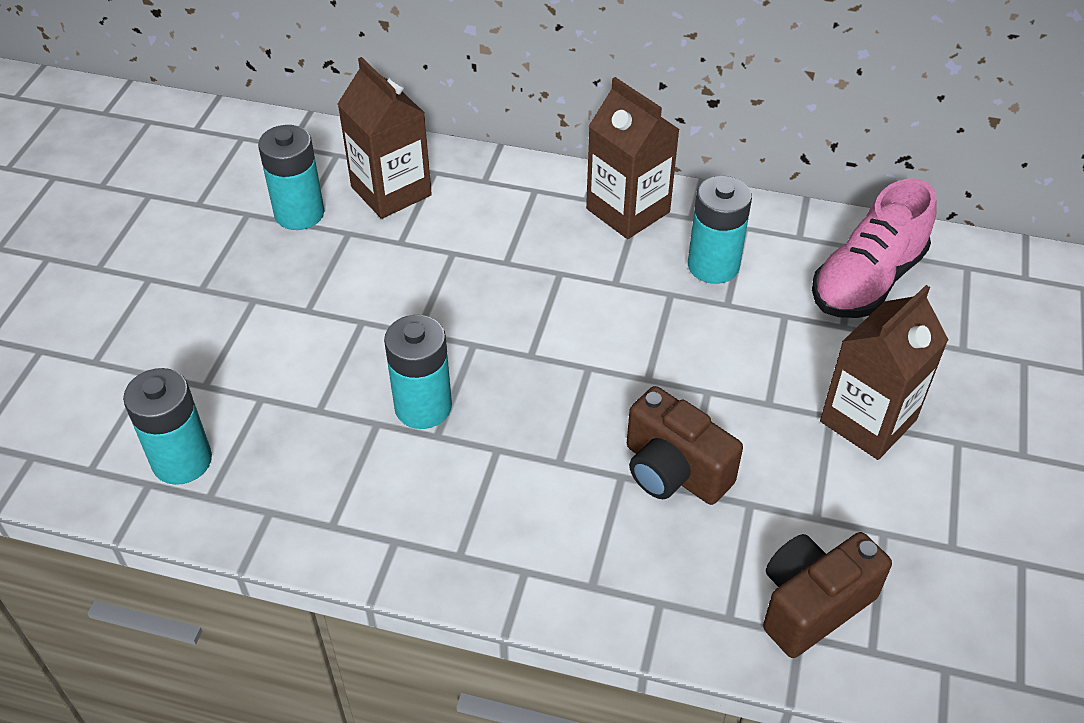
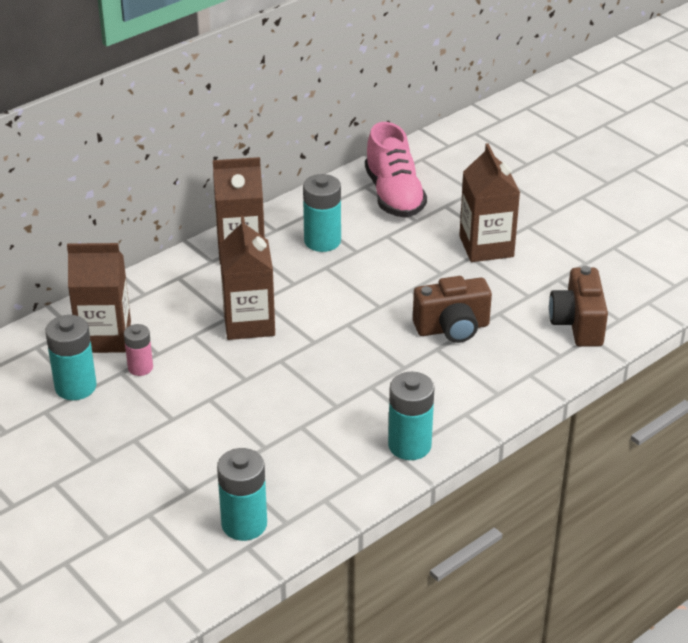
camera: 55 degrees left, 10 degrees down
turquoise battery [384,315,452,429] -> turquoise battery moved to [388,372,435,460]
none -> pink battery [124,324,153,376]
none -> brown carton [219,216,275,340]

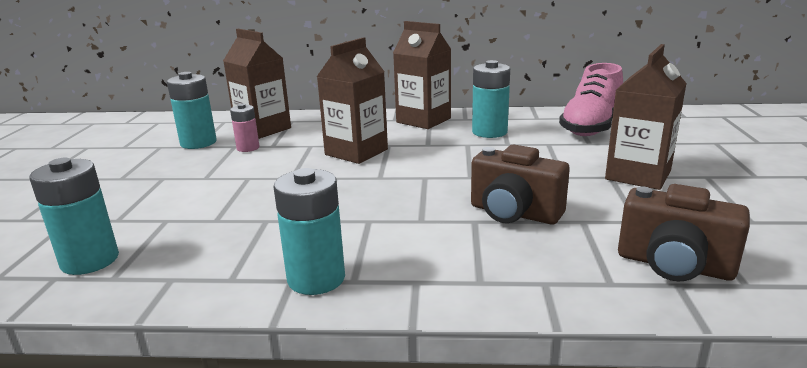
camera: 45 degrees right, 15 degrees down
brown camera [549,266,608,347] -> brown camera turned 105 degrees counterclockwise [618,184,750,282]

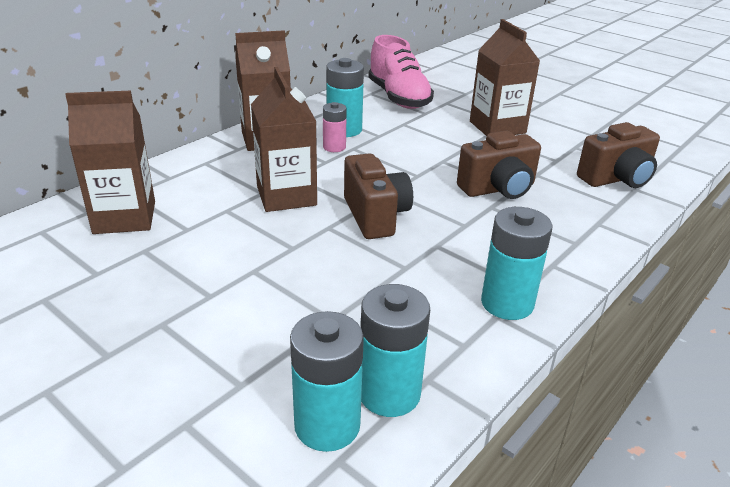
camera: 55 degrees left, 10 degrees up
turquoise battery [167,72,217,149] -> turquoise battery moved to [361,284,430,417]
pink battery [230,104,259,152] -> pink battery moved to [323,102,347,152]
none -> brown camera [344,153,413,239]

